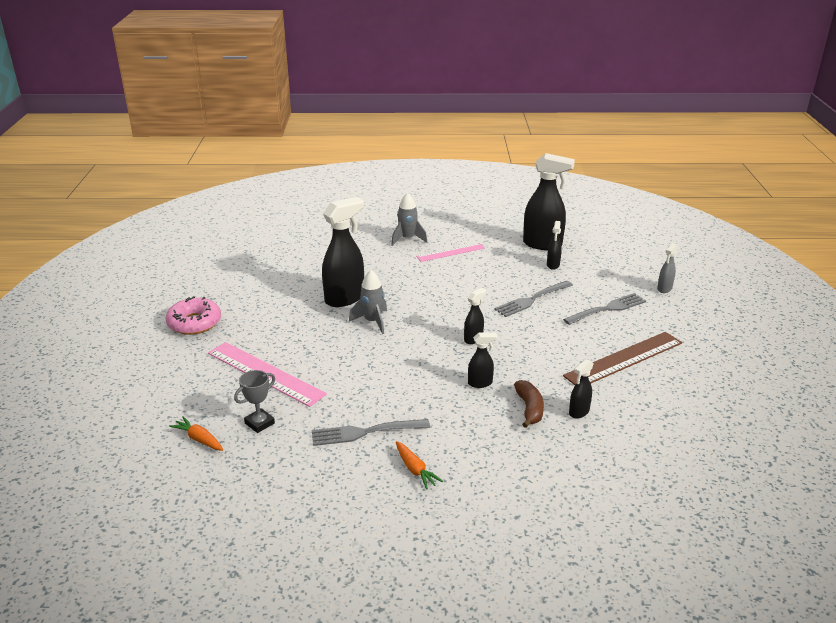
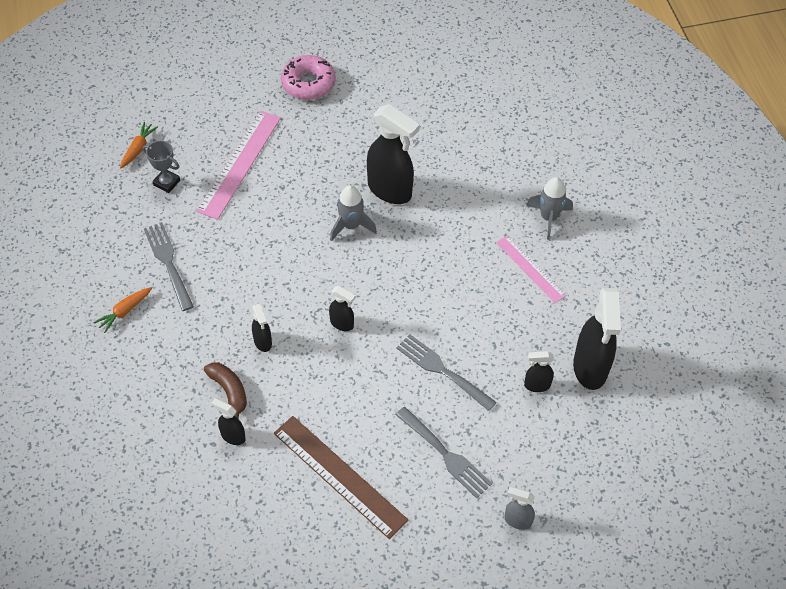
camera: 75 degrees right, 25 degrees up
brown banana [514,380,544,428] -> brown banana turned 105 degrees counterclockwise [204,362,247,418]

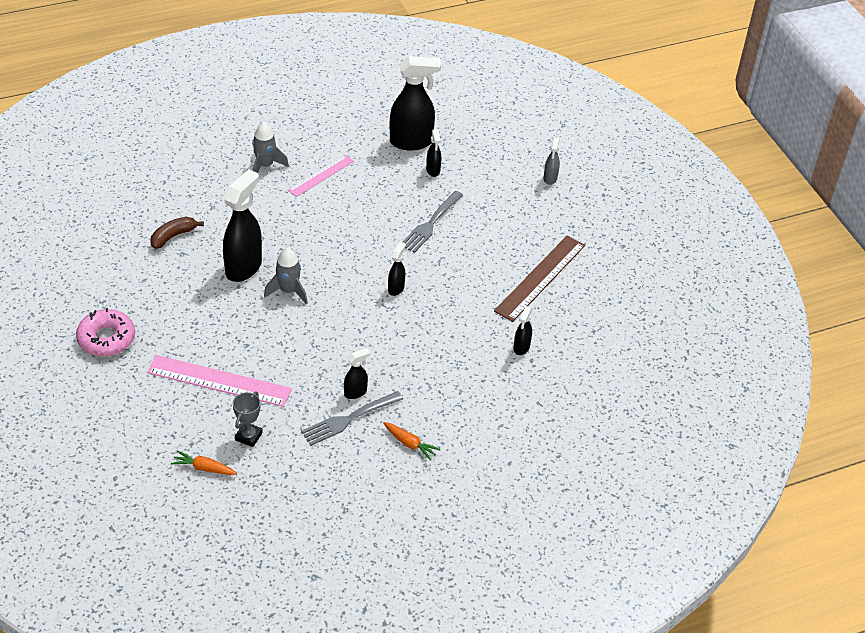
camera: 100 degrees left, 10 degrees down
brown banana [204,362,247,418] -> brown banana moved to [150,217,204,249]
black spray bottle [252,304,272,352] -> black spray bottle moved to [344,348,370,399]
grey fork [395,407,492,498] -> none

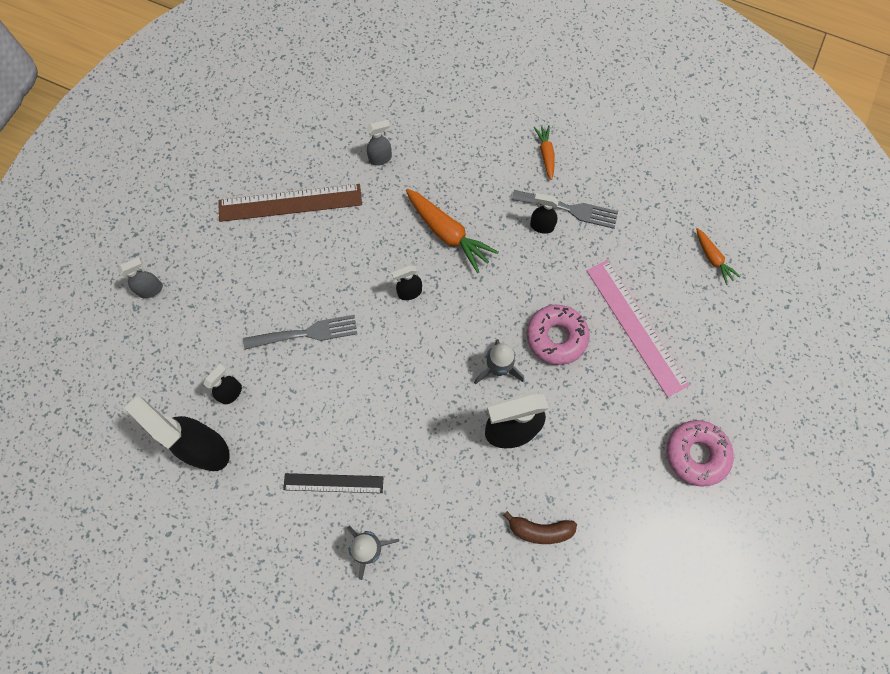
camera: 130 degrees left, 25 degrees up
grey trophy [233,392,263,447] -> none
pink ruler [288,155,354,197] -> black ruler [283,473,383,493]
black spray bottle [514,306,533,355] -> grey spray bottle [366,120,392,166]
none -> orange carrot [406,189,499,273]
none -> pink donut [527,305,589,365]

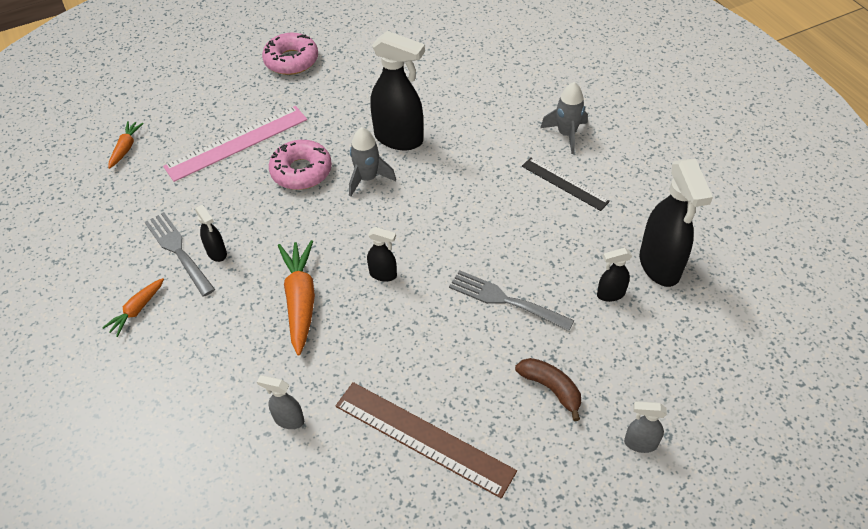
camera: 140 degrees left, 20 degrees down
brown banana [503,511,577,544] -> brown banana moved to [515,358,581,421]
pink ruler [587,260,689,397] -> pink ruler turned 45 degrees clockwise [163,106,307,182]

